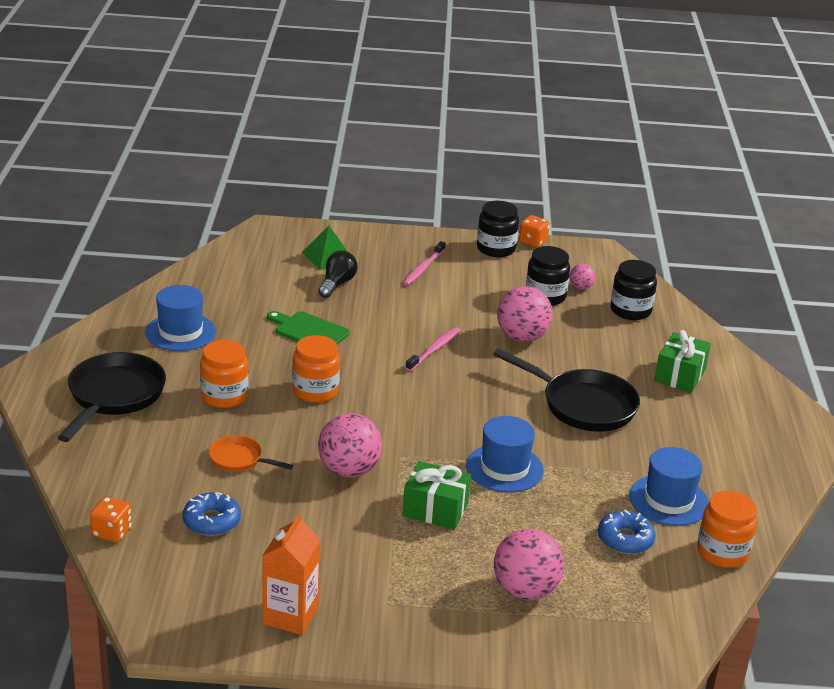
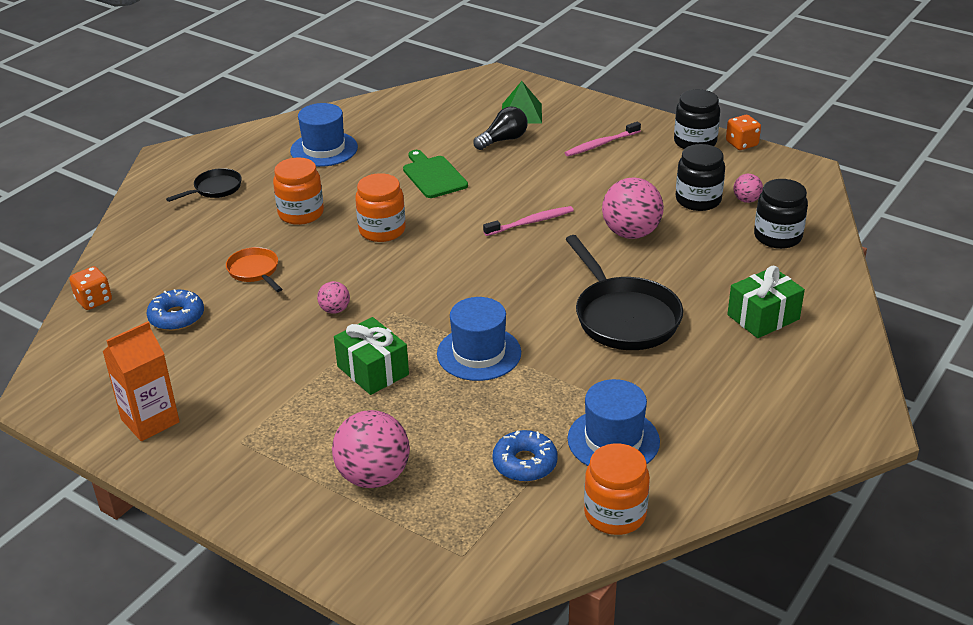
camera: 35 degrees right, 5 degrees up
black pan [58,352,166,442] -> black pan [166,168,242,202], size x0.52
pink ball [318,413,382,478] -> pink ball [317,281,350,314], size x0.49

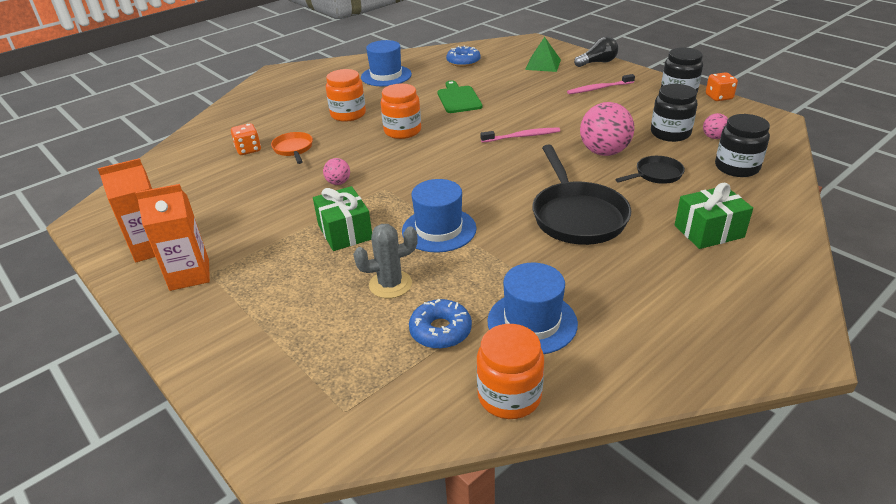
camera: 15 degrees right, 0 degrees up
orange dice [69,266,112,310] -> orange dice moved to [231,123,261,155]
blue donut [147,289,204,331] -> blue donut moved to [446,46,481,67]
black pan [166,168,242,202] -> black pan moved to [615,156,685,184]
pink ball [332,410,410,488] -> none
black light bulb [473,106,528,150] -> black light bulb moved to [574,37,618,67]
none -> orange carton [135,184,210,291]
none -> grey cactus [353,224,418,298]

